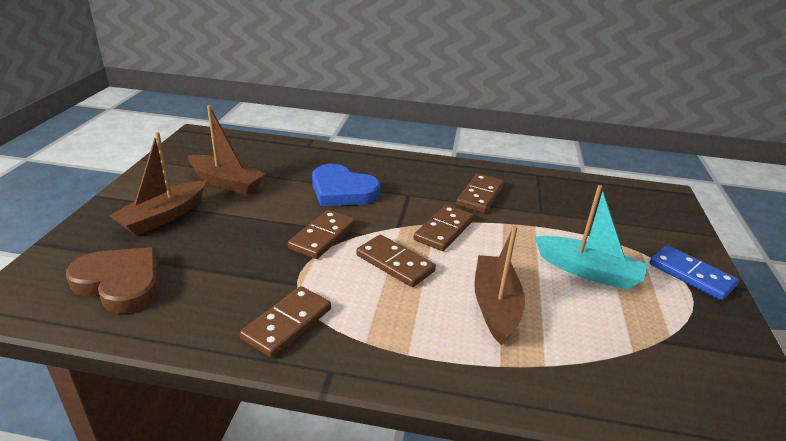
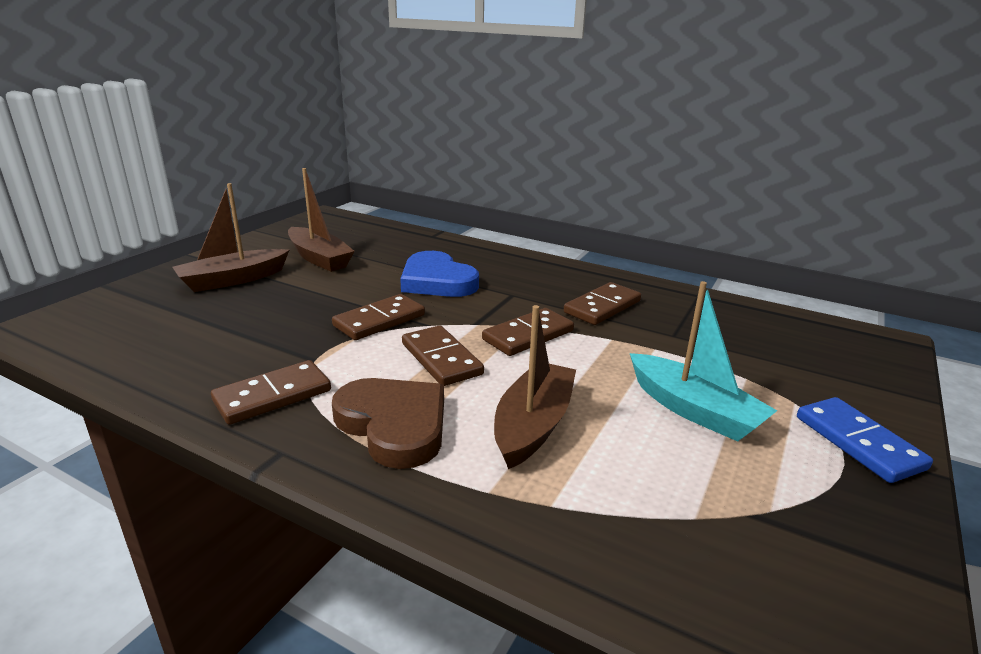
camera: 20 degrees right, 5 degrees down
brown heart [66,247,159,314] -> brown heart moved to [332,378,444,469]

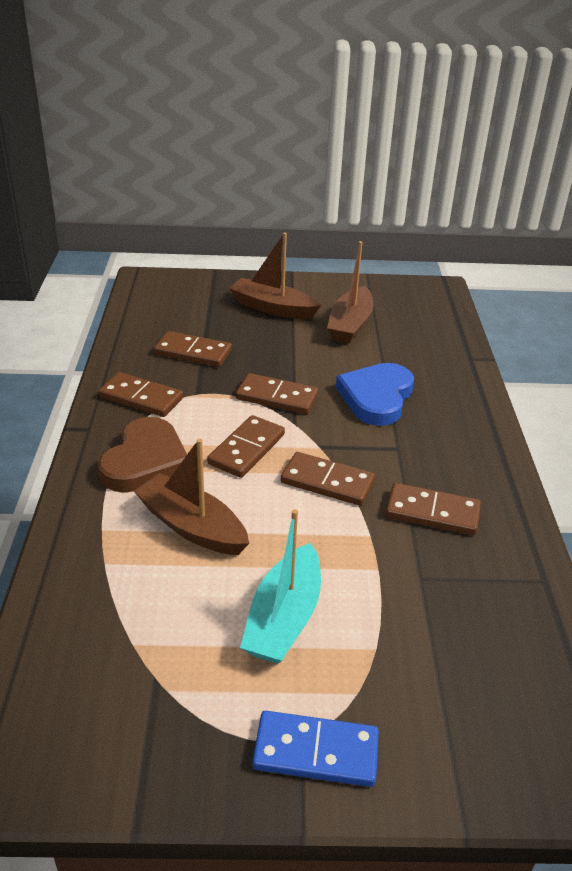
camera: 60 degrees right, 10 degrees up
brown boat [494,305,576,469] -> brown boat turned 135 degrees counterclockwise [134,439,249,555]
blue domino [797,397,933,483] -> blue domino turned 60 degrees clockwise [252,711,379,787]
none -> brown domino [154,331,232,367]

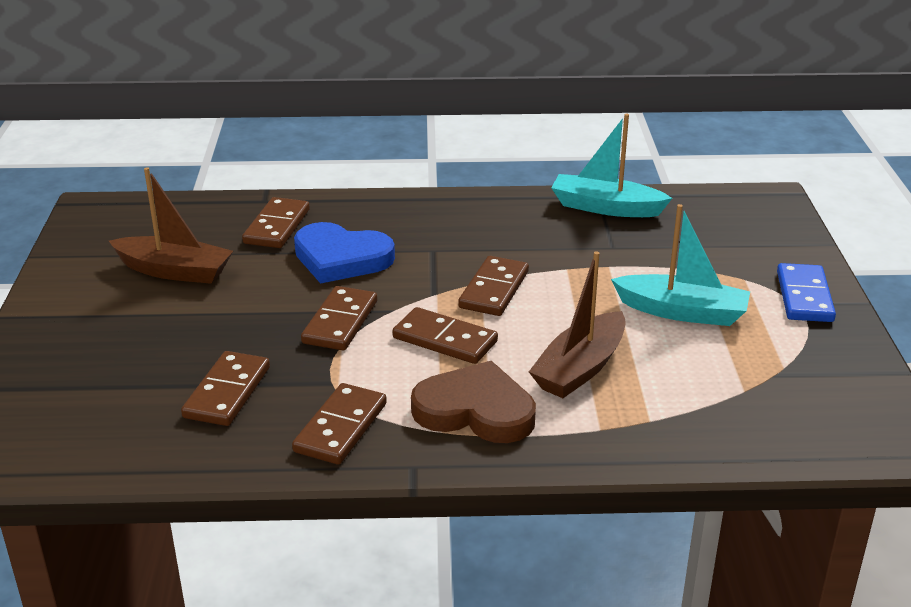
camera: 90 degrees left, 5 degrees down
brown boat [229,232,321,319] -> none
brown domino [386,483,481,535] -> brown domino moved to [242,197,310,248]
none -> turquoise boat [551,114,672,217]

